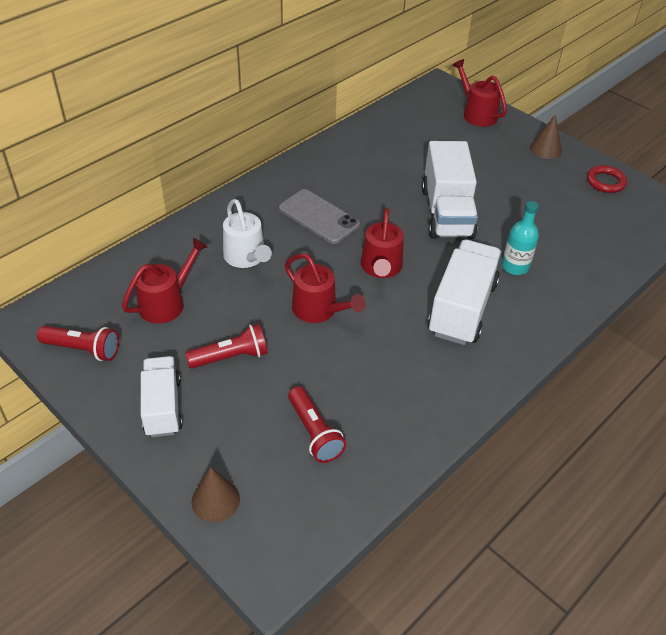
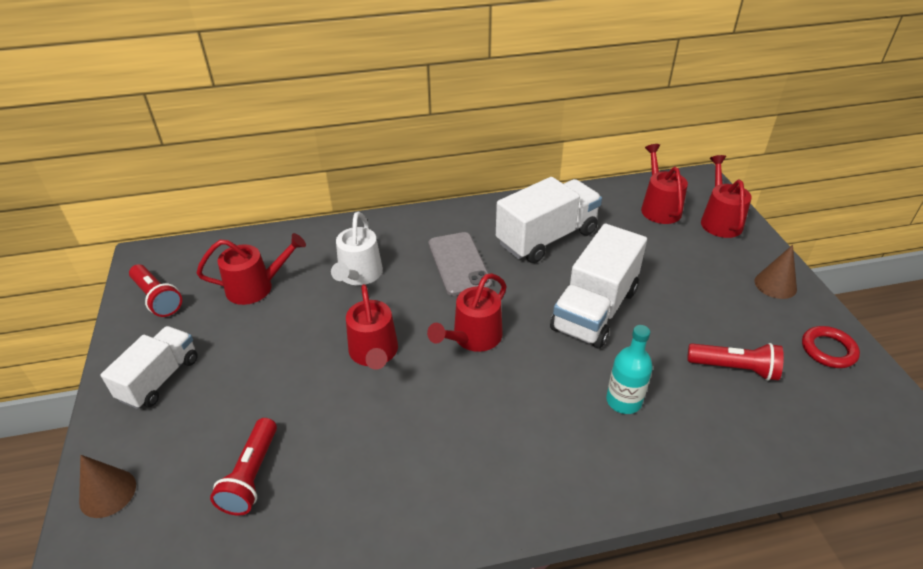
camera: 35 degrees right, 5 degrees down
red flashlight [185,324,268,368] -> red flashlight moved to [687,343,784,381]
white truck [428,240,502,345] -> white truck moved to [496,177,602,263]
none -> red watering can [641,144,688,224]

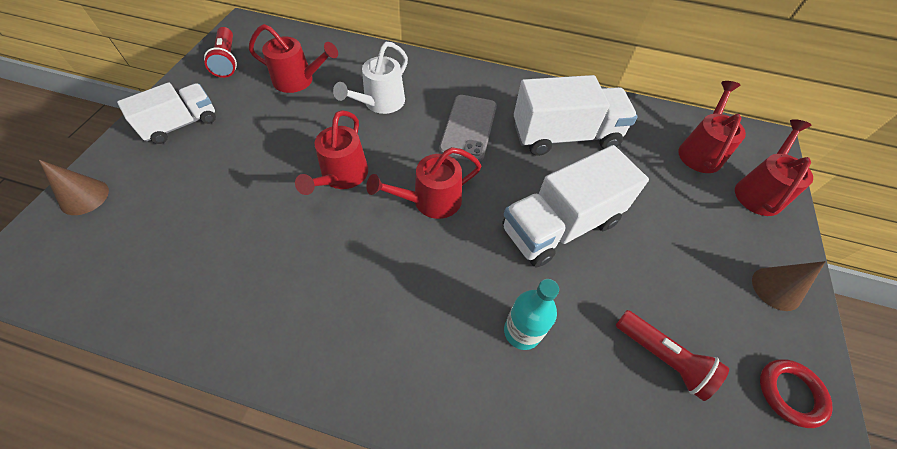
camera: 25 degrees right, 15 degrees up
red flashlight [210,418,277,516] -> none

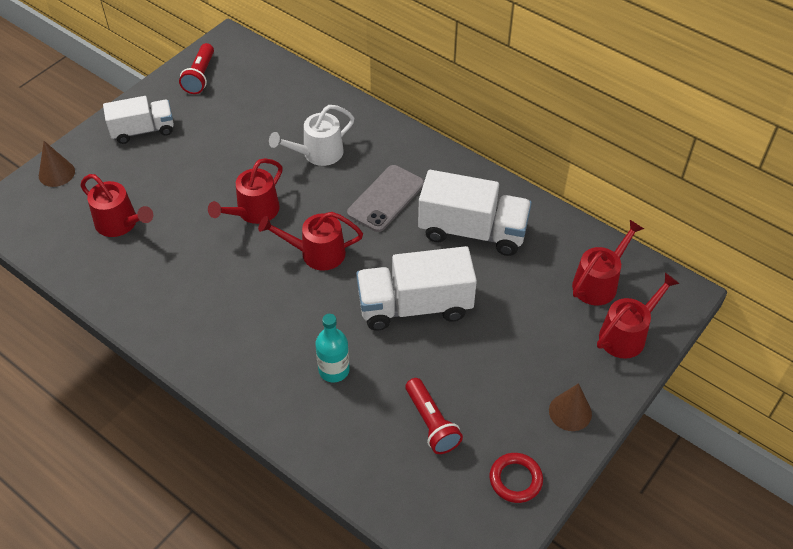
camera: 25 degrees right, 5 degrees down
red watering can [249,24,338,93] -> red watering can moved to [80,174,153,237]

